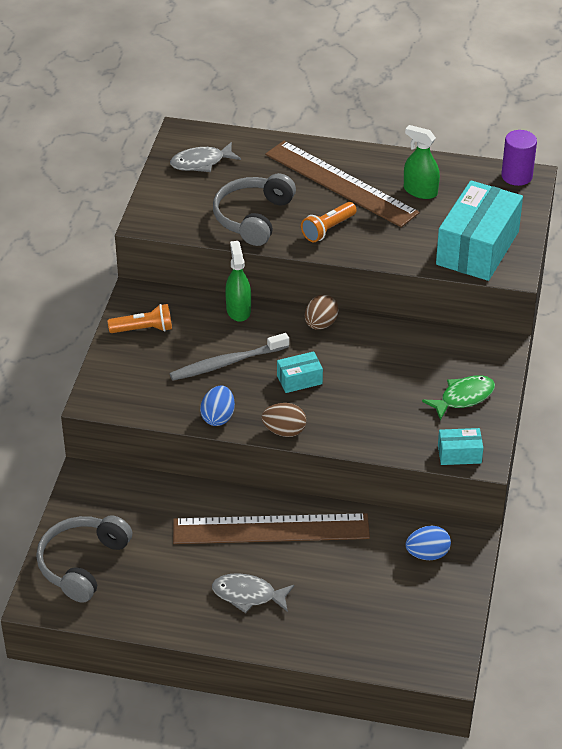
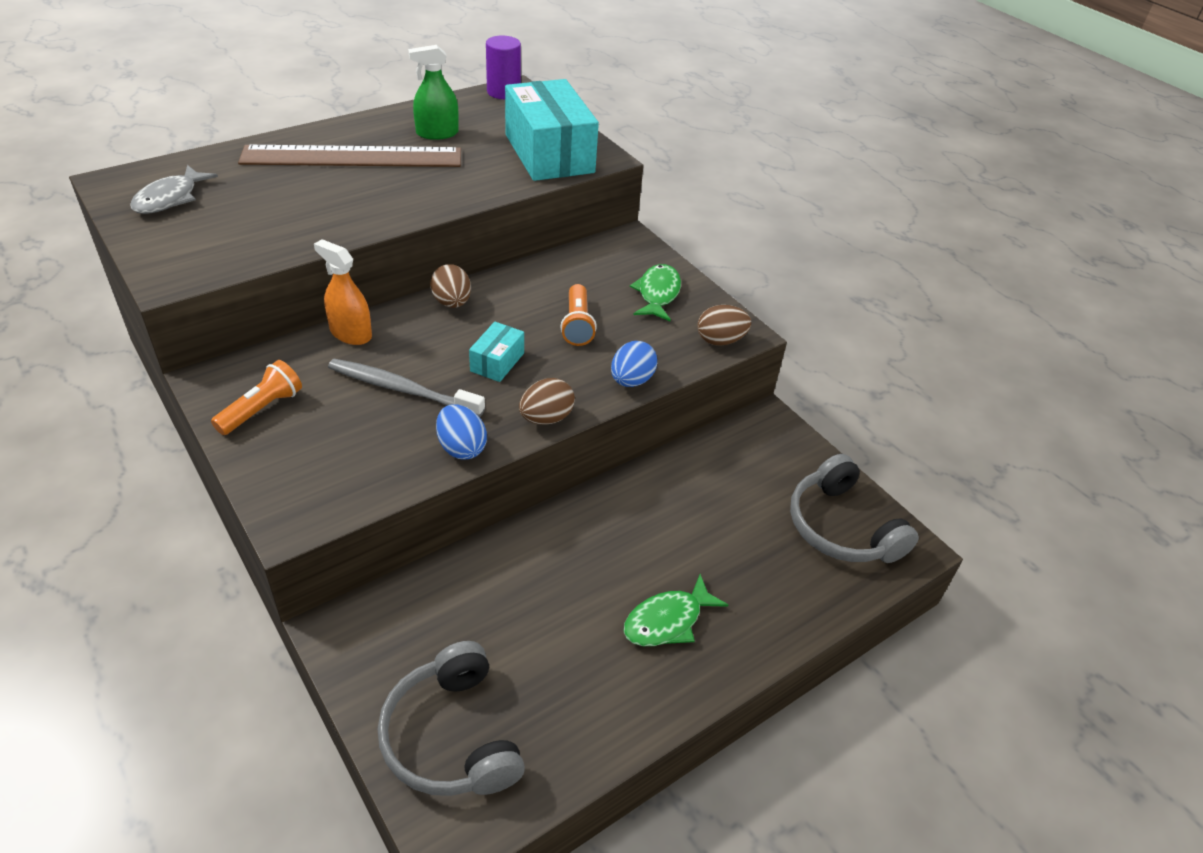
camera: 50 degrees left, 0 degrees up
grey toothbrush [170,333,289,381] -> grey toothbrush turned 90 degrees clockwise [328,359,485,417]
brown ruler [173,513,370,544] -> none
grey fish [212,573,294,613] -> green fish [623,574,728,646]
grey headphones [213,173,296,246] -> grey headphones moved to [790,454,919,563]
green spray bottle [225,241,251,322] -> orange spray bottle [314,239,372,345]
orange flashlight [301,202,357,242] -> orange flashlight moved to [560,284,597,346]
blue egg [405,526,451,560] -> blue egg moved to [611,341,657,387]
turquoise box [438,428,483,465] -> brown egg [697,305,751,346]

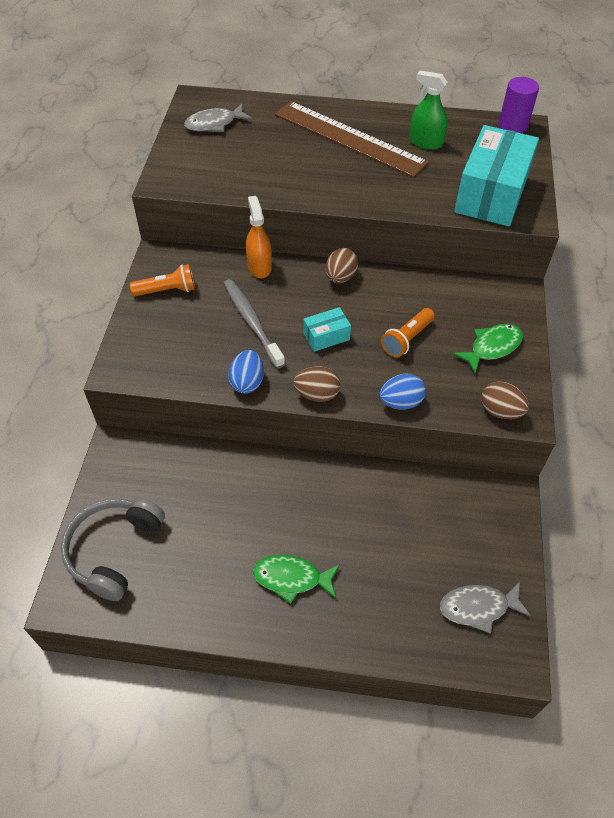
camera: 45 degrees right, 10 degrees up
grey headphones [790,454,919,563] -> grey fish [440,582,531,634]

